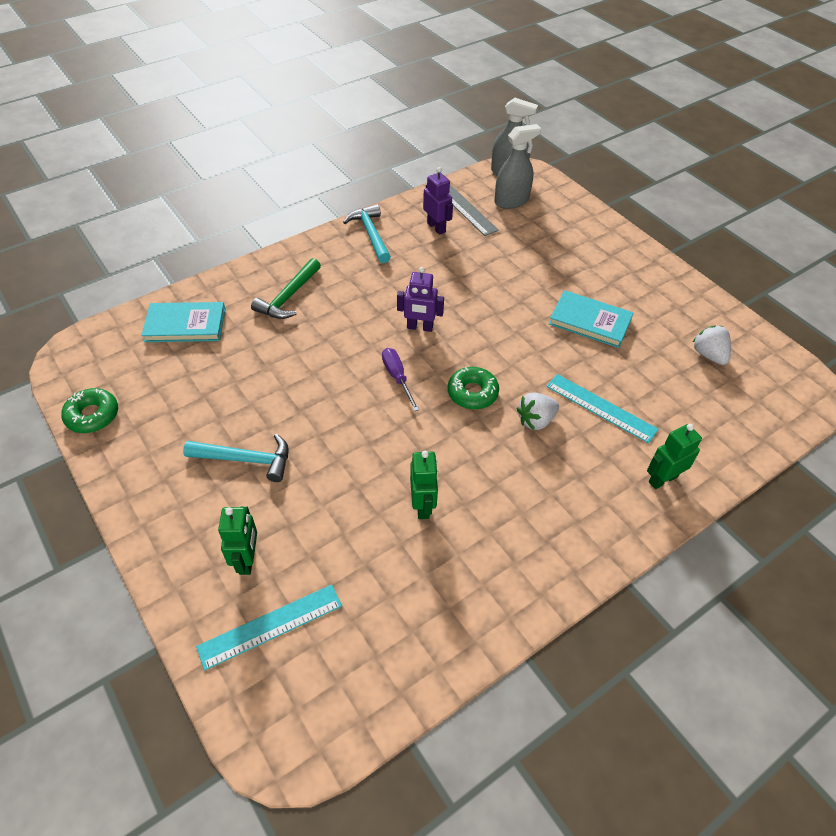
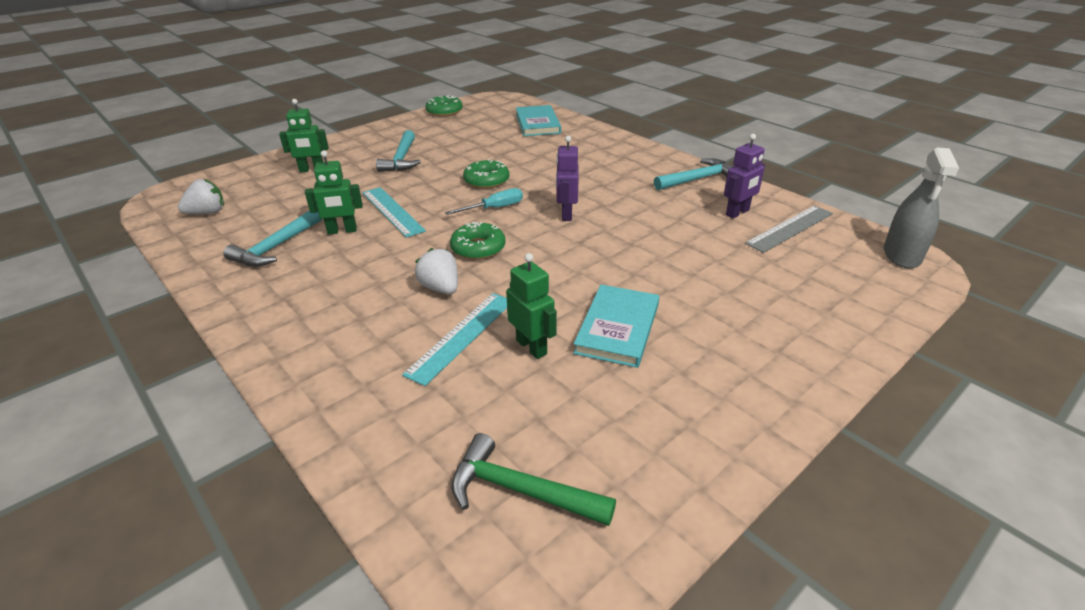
camera: 85 degrees right, 15 degrees down
turquoise ruler [196,584,342,670] -> turquoise ruler moved to [362,187,426,238]
green hammer [251,258,321,319] -> green hammer moved to [451,433,616,526]
purple screwdriver [382,348,419,411] -> turquoise screwdriver [445,188,523,215]
grey spray bottle [494,124,541,209] -> none
green robot [647,424,702,489] -> green robot moved to [506,253,557,359]
white strawberry [692,325,731,365] -> white strawberry moved to [178,179,224,214]
none -> turquoise hammer [224,210,322,266]
none -> green donut [463,159,509,189]

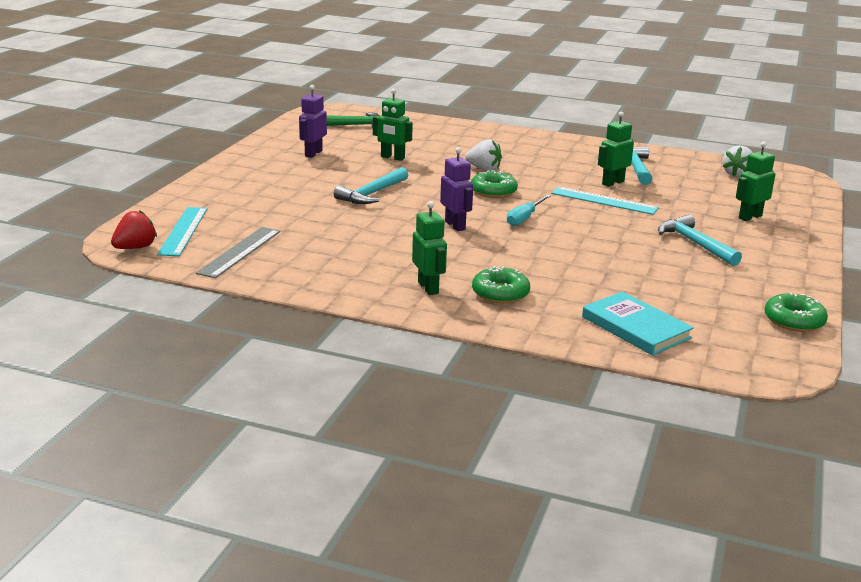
camera: 150 degrees right, 10 degrees down
turquoise ruler [402,293,507,386] -> turquoise ruler moved to [157,207,207,256]
green donut [463,159,509,189] -> green donut moved to [472,266,530,304]
turquoise book [573,284,659,368] -> none
turquoise hammer [654,158,733,190] -> turquoise hammer moved to [334,167,408,204]
purple robot [724,134,765,218] -> purple robot moved to [299,85,327,158]
grey spray bottle [884,148,959,269] -> red strawberry [111,210,157,249]
none -> green robot [412,201,447,295]

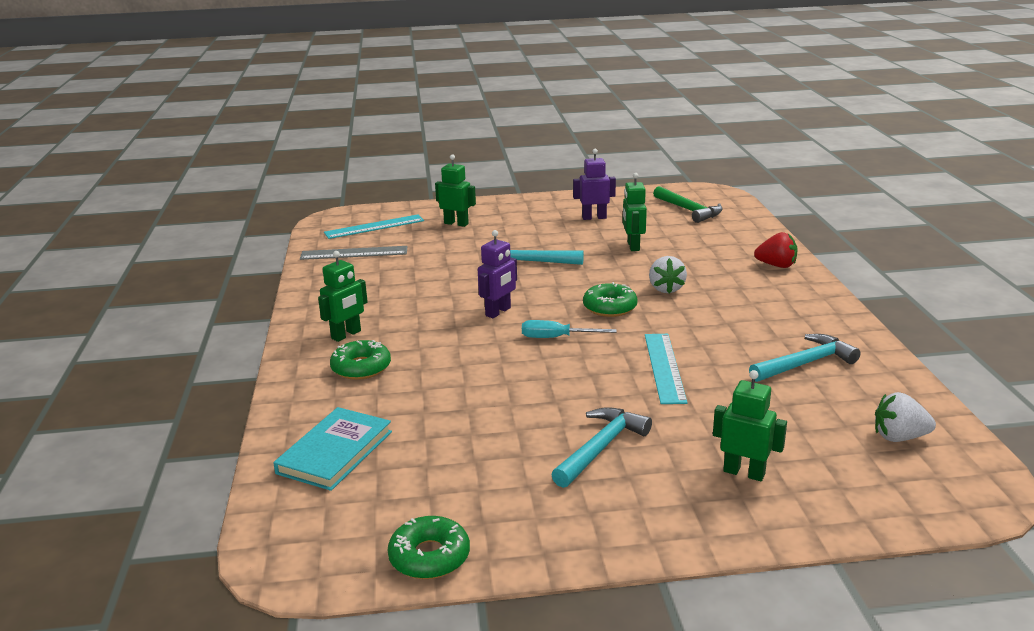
camera: 65 degrees right, 0 degrees up
red strawberry [111,210,157,249] -> red strawberry moved to [754,232,798,268]
green robot [598,112,634,187] -> green robot moved to [435,154,476,227]

